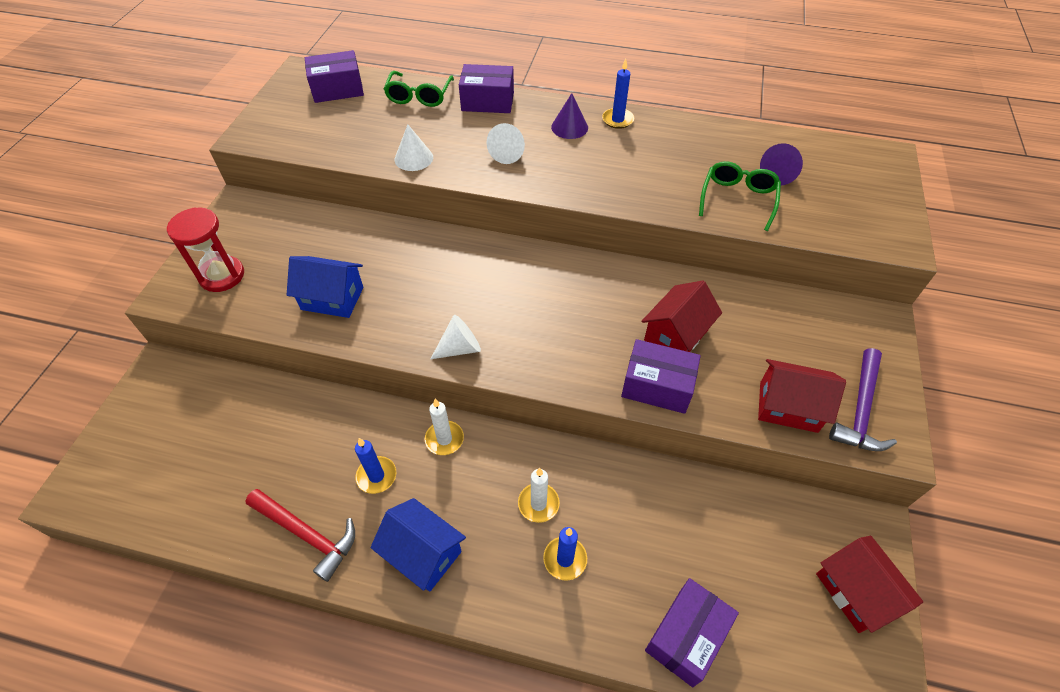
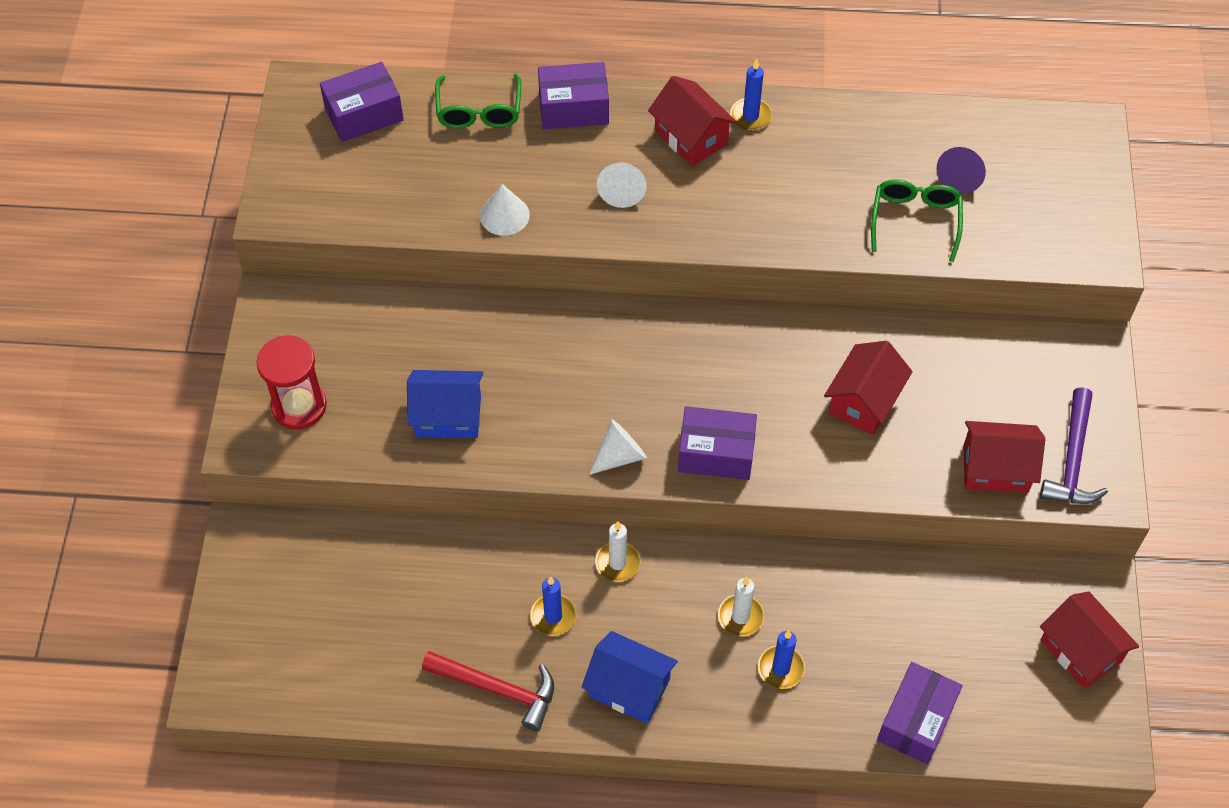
camera: 10 degrees left, 5 degrees up
purple cone [551,93,588,139] -> red house [648,76,737,166]
purple box [621,339,701,414] -> purple box moved to [678,406,757,480]

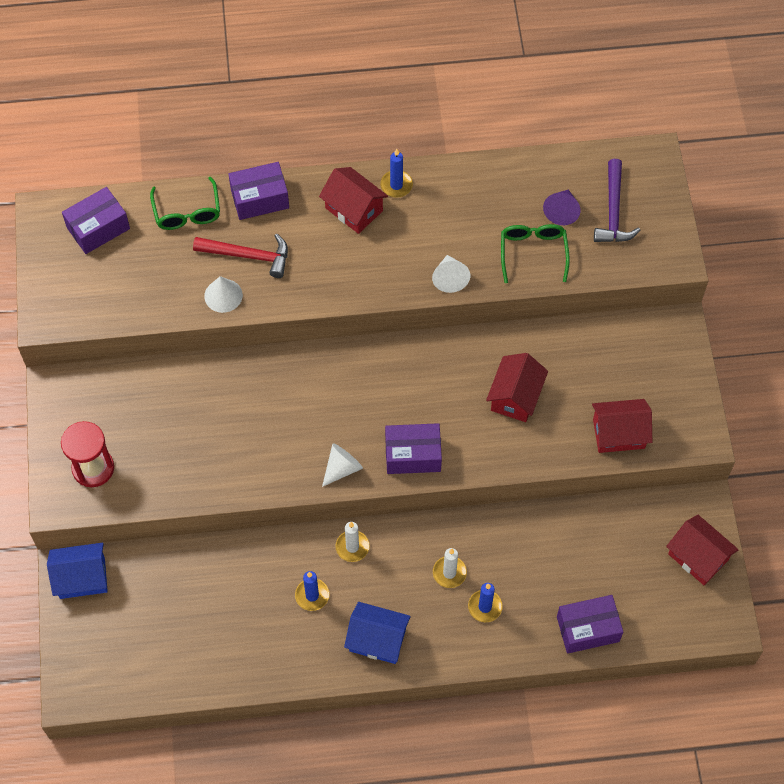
camera: 10 degrees left, 5 degrees up
blue house [407,370,483,438] -> blue house moved to [47,543,108,599]
red hammer [422,651,554,732] -> red hammer moved to [193,234,288,278]
white cone [597,163,647,208] -> white cone moved to [432,255,470,293]
purple box [877,662,963,764] -> purple box turned 60 degrees clockwise [557,595,623,654]
purple hammer [1040,387,1108,504] -> purple hammer moved to [594,159,640,242]

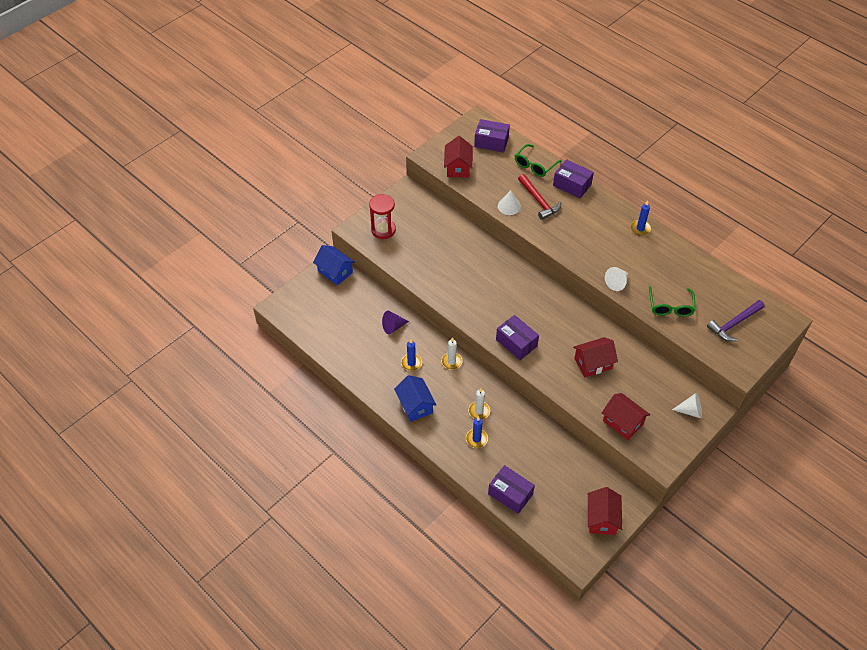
camera: 50 degrees right, 10 degrees down
red house [319,167,388,234] -> red house moved to [444,136,473,178]
white cone [322,443,363,487] -> white cone moved to [672,393,702,418]
green glasses [501,224,570,283] -> green glasses turned 135 degrees clockwise [649,286,695,317]
purple cone [543,190,580,225] -> purple cone moved to [382,311,409,334]

